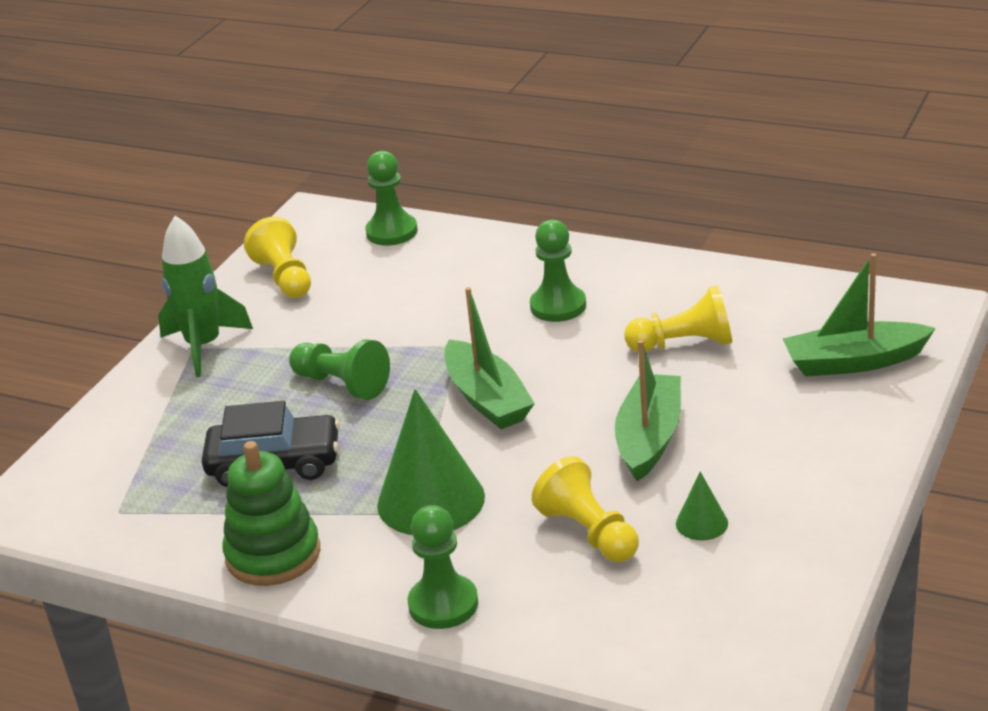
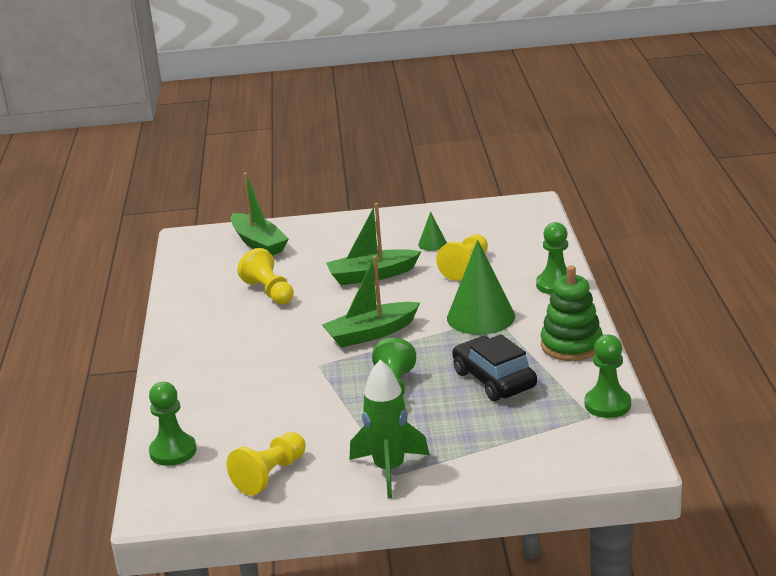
camera: 120 degrees left, 5 degrees down
green boat [444,287,535,429] -> green boat turned 150 degrees counterclockwise [322,256,420,348]
green pawn [530,220,586,322] -> green pawn moved to [585,334,631,418]

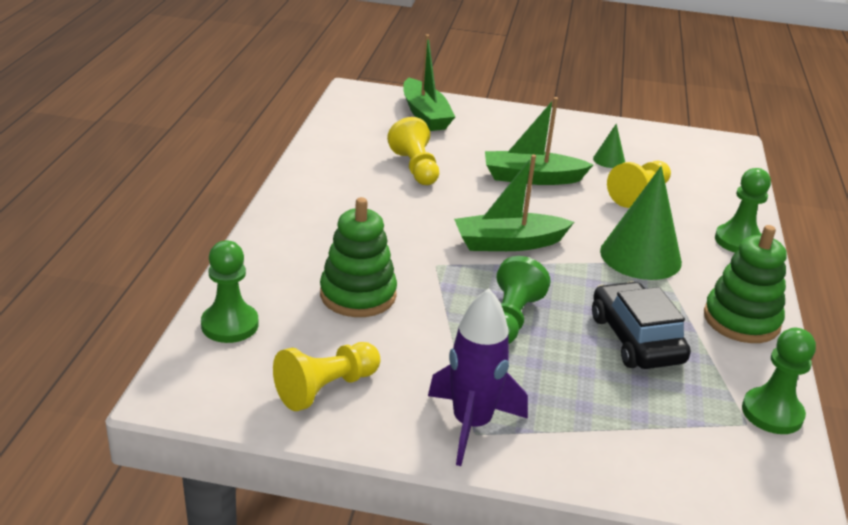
camera: 10 degrees right, 5 degrees up
green rocket [350,360,429,498] -> purple rocket [428,288,528,466]
none -> green stacking toy [320,197,397,317]

